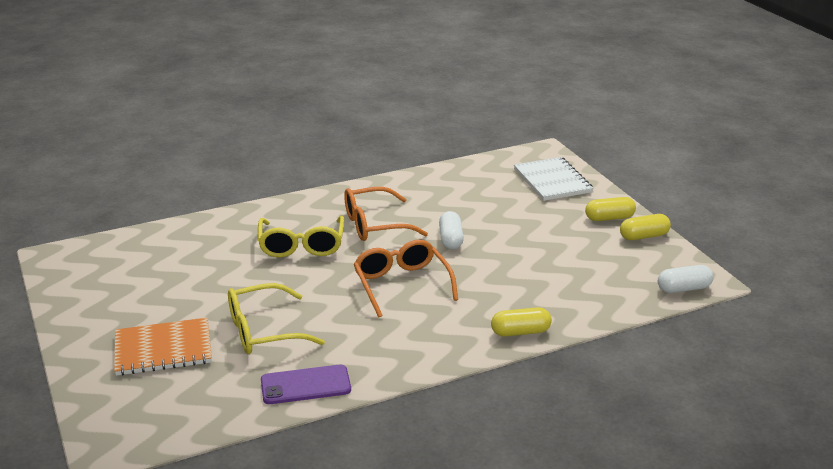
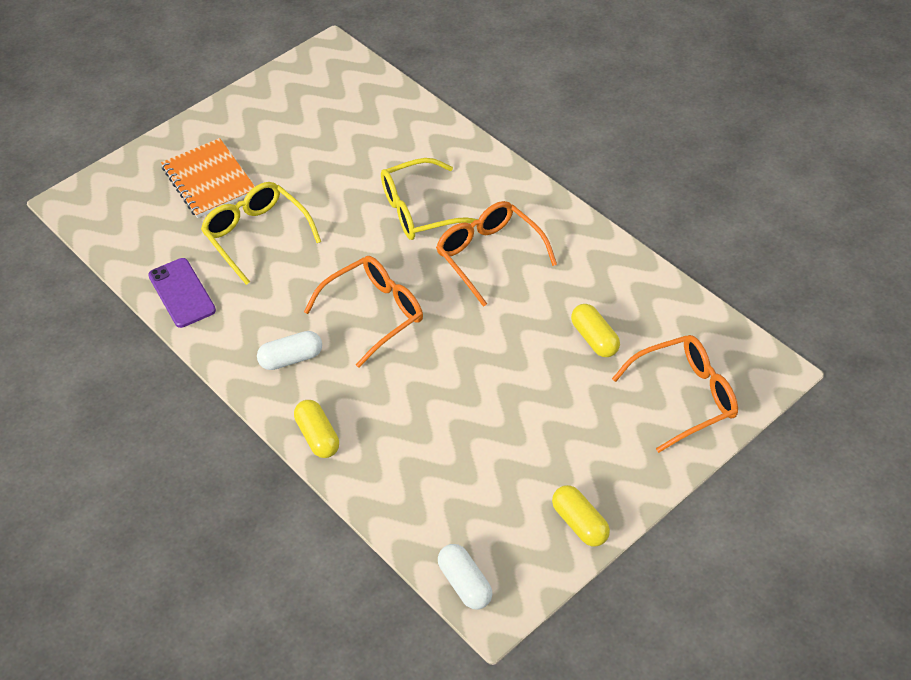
camera: 75 degrees right, 20 degrees up
white capsule [439,211,464,249] -> white capsule moved to [257,331,322,370]
white notebook [514,157,593,201] -> orange glasses [612,335,738,453]
yellow capsule [585,197,636,221] -> yellow capsule moved to [571,304,620,357]

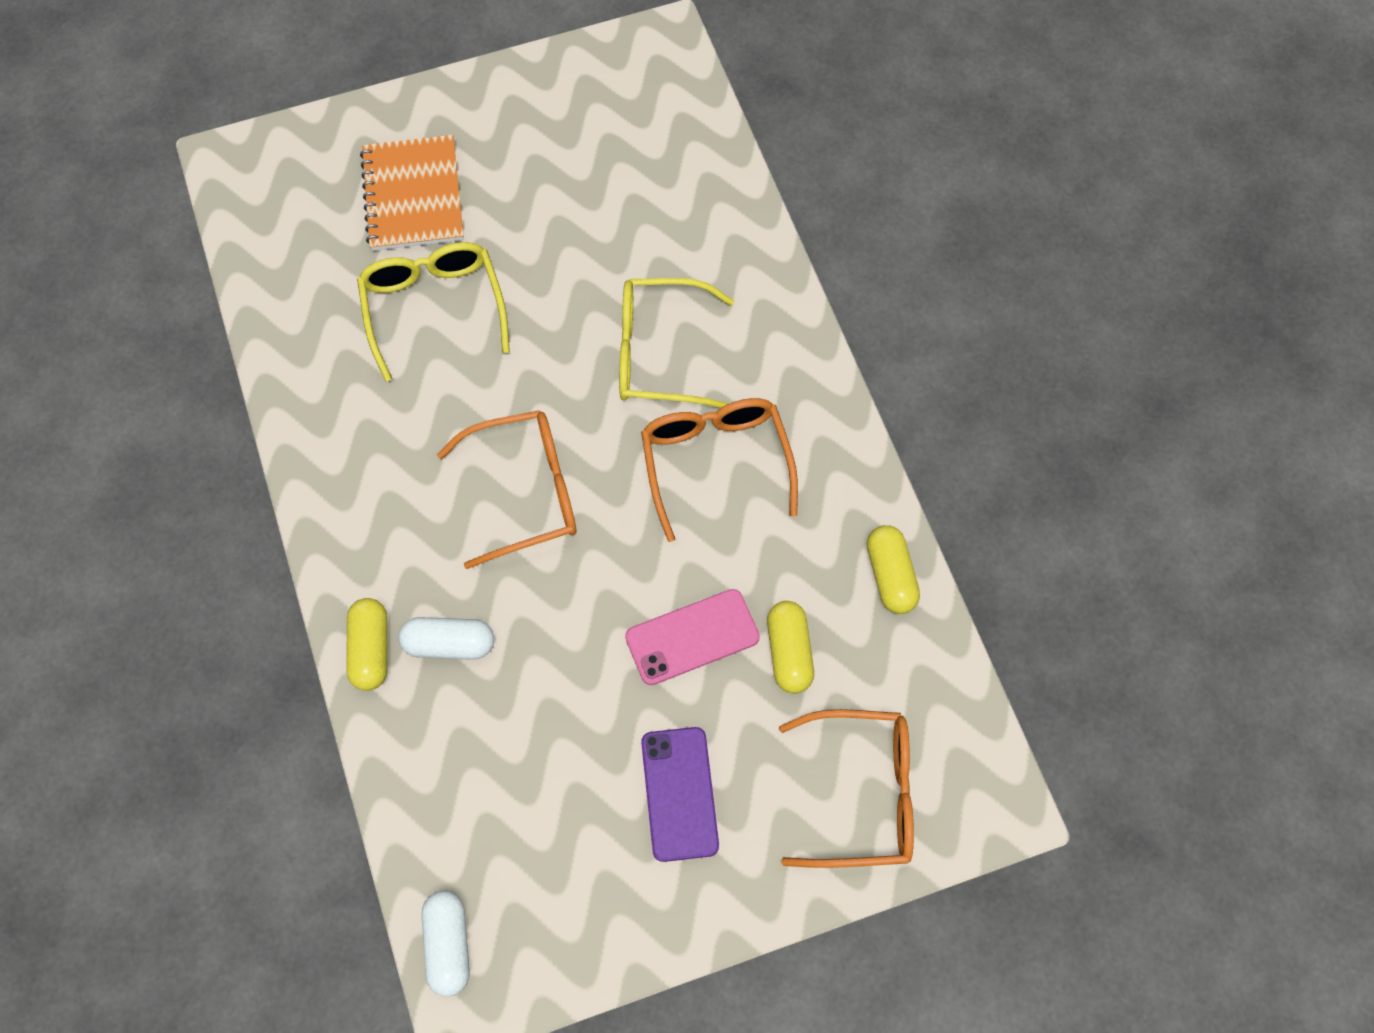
camera: 20 degrees right, 15 degrees up
purple phone [148,258,216,328] -> purple phone moved to [641,727,719,862]
white capsule [257,331,322,370] -> white capsule moved to [398,617,494,660]
yellow capsule [552,485,610,546] -> yellow capsule moved to [867,525,920,614]
none -> pink phone [625,589,760,685]

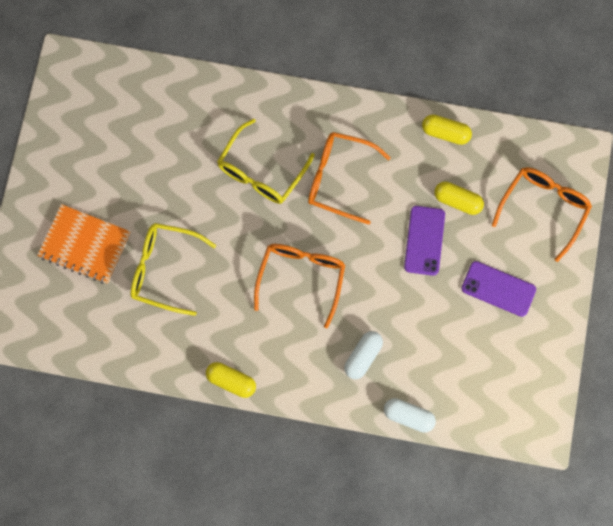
camera: 60 degrees left, 10 degrees up
yellow capsule [346,598,387,691] -> yellow capsule moved to [206,362,256,398]
white capsule [421,891,470,997] -> white capsule moved to [384,398,436,433]
pink phone [625,589,760,685] -> purple phone [404,206,445,276]

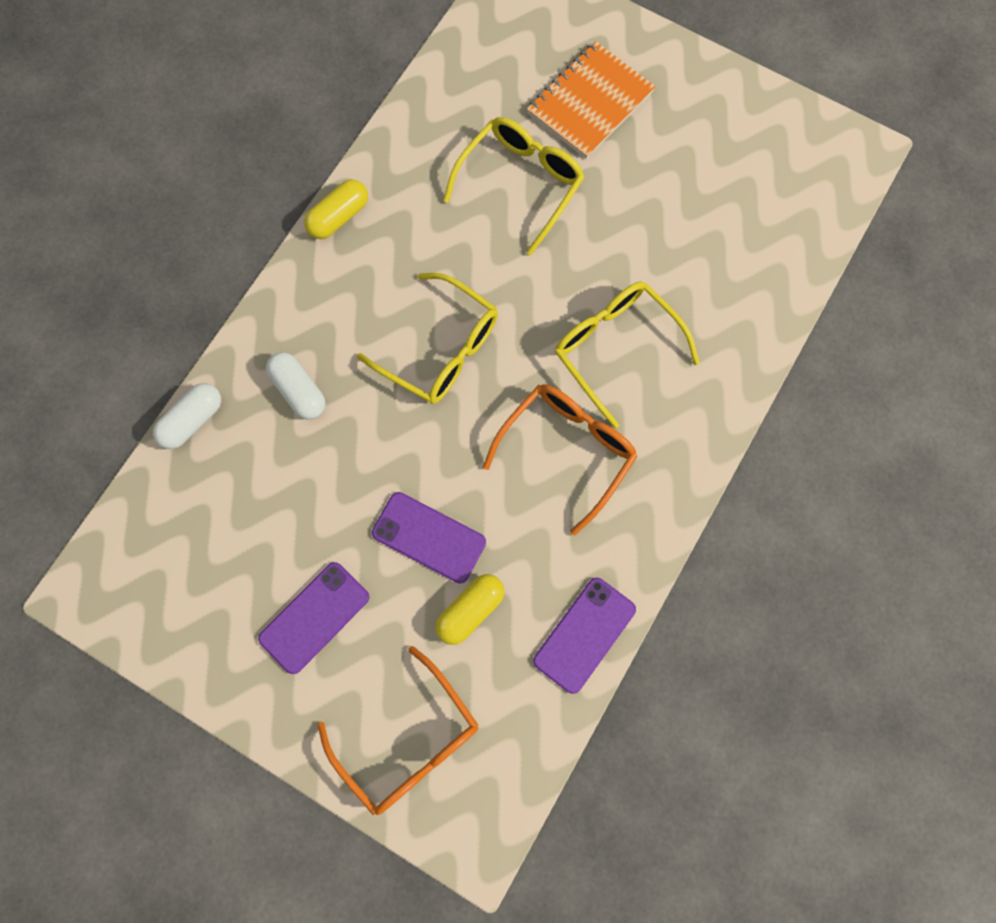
camera: 110 degrees right, 0 degrees up
orange glasses [254,244,345,329] -> yellow glasses [357,273,498,404]
yellow capsule [422,114,472,145] -> purple phone [533,578,636,694]

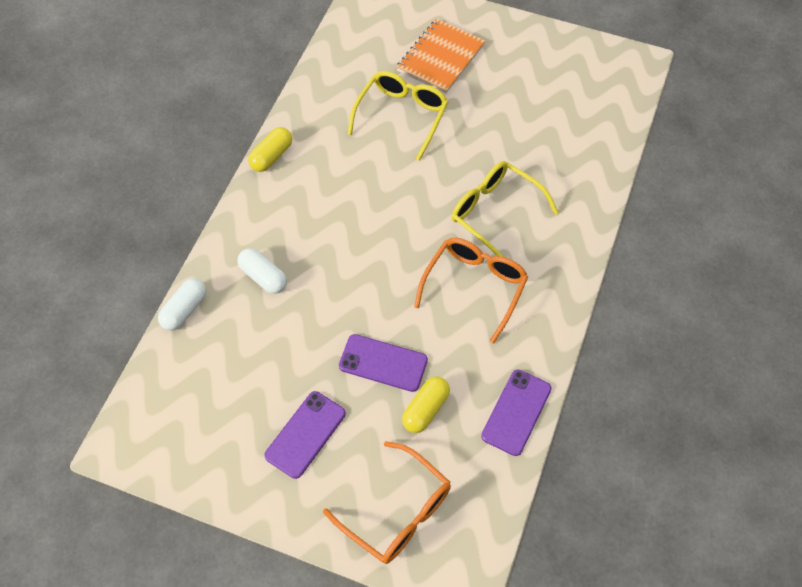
camera: 10 degrees left, 15 degrees down
yellow glasses [357,273,498,404] -> none

